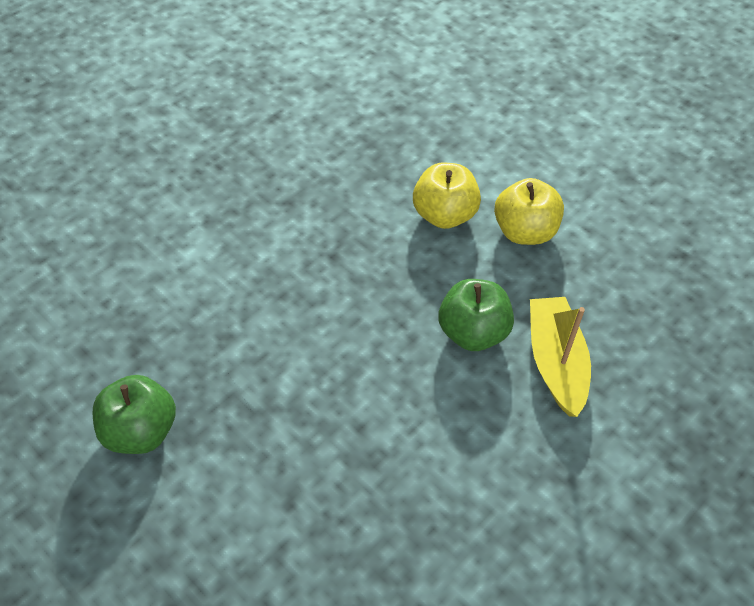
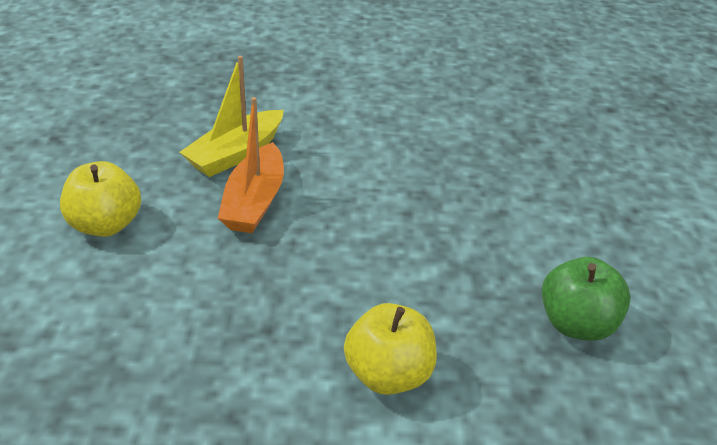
camera: 135 degrees left, 15 degrees down
yellow apple [413,163,481,229] -> yellow apple moved to [344,303,437,395]
green apple [439,279,514,351] -> orange boat [218,97,284,233]

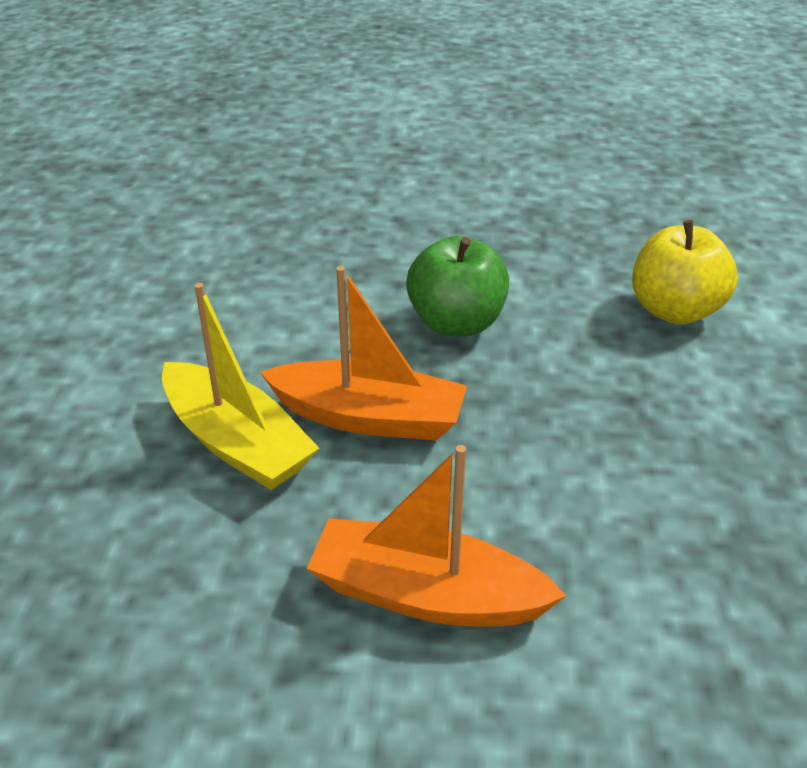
camera: 85 degrees left, 0 degrees up
yellow apple [60,161,141,237] -> orange boat [307,445,567,627]
green apple [541,257,631,341] -> green apple moved to [406,236,509,337]

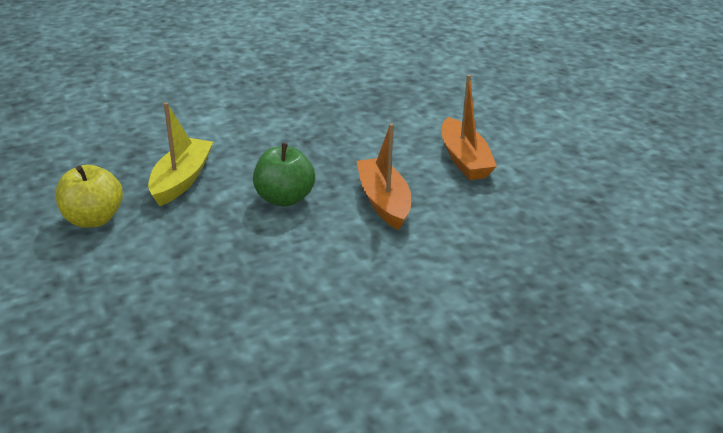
camera: 120 degrees left, 5 degrees down
yellow boat [162,283,319,490] -> yellow boat moved to [148,102,213,206]
yellow apple [632,220,738,325] -> yellow apple moved to [55,165,123,228]

